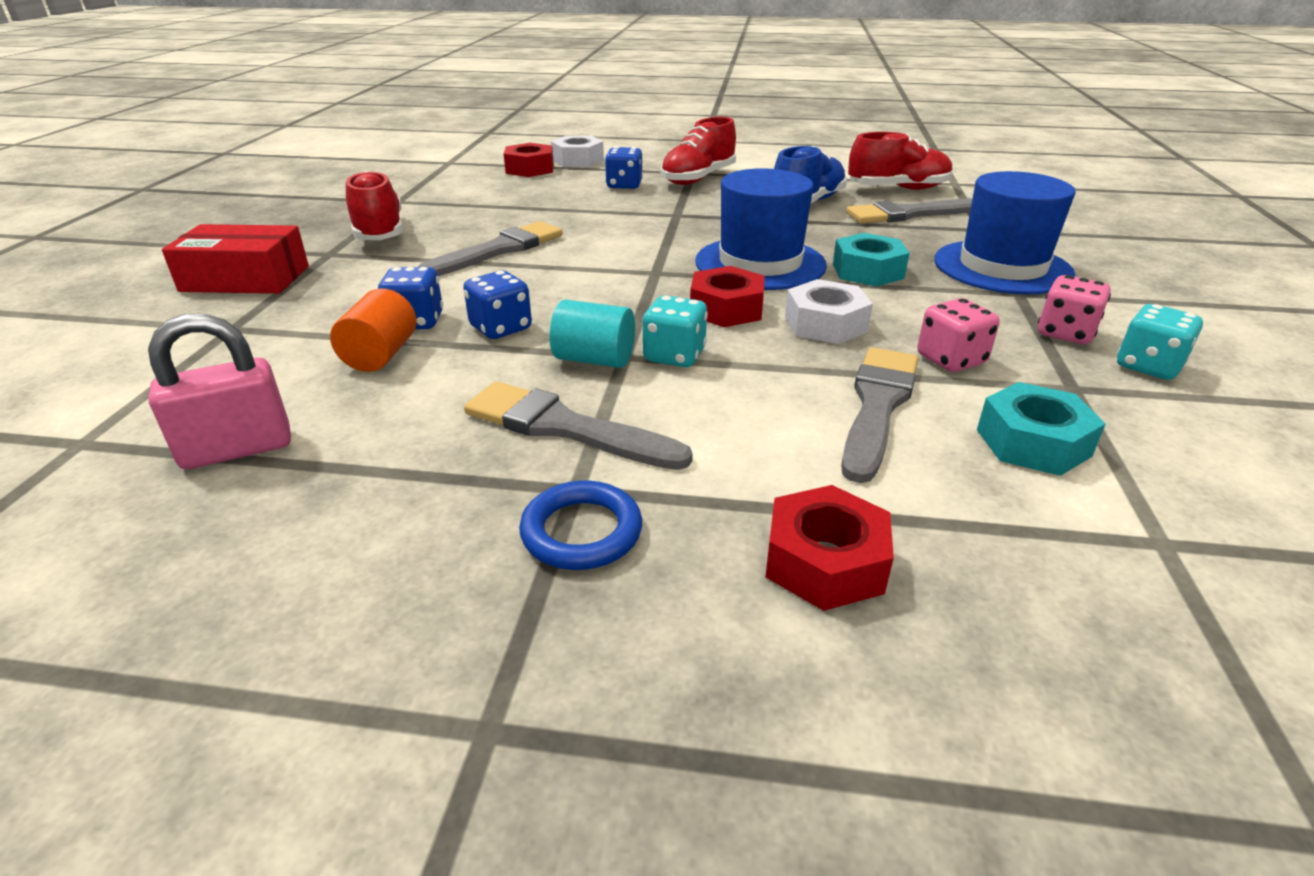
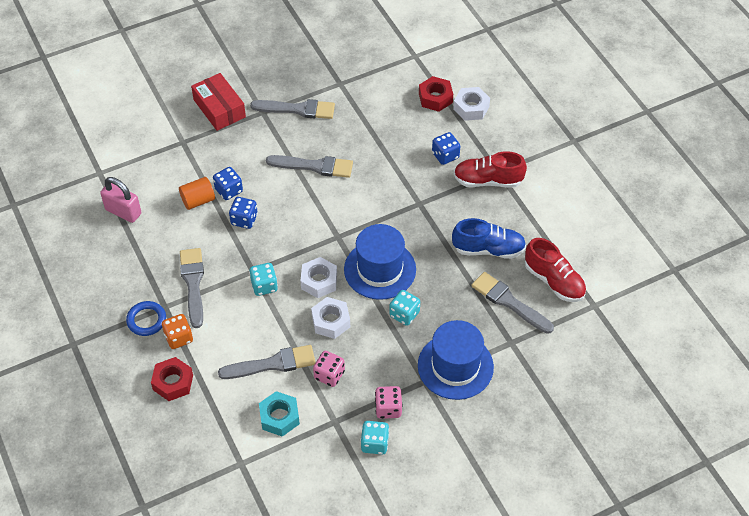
camera: 55 degrees right, 20 degrees up
red shoe [346,171,403,240] -> grey brush [250,99,335,119]
turquoise cylinder [550,299,635,368] -> none
red nut [690,266,765,327] -> white nut [301,257,337,298]
turquoise nut [833,233,910,287] -> turquoise dice [389,290,420,326]
none -> orange dice [162,314,193,349]

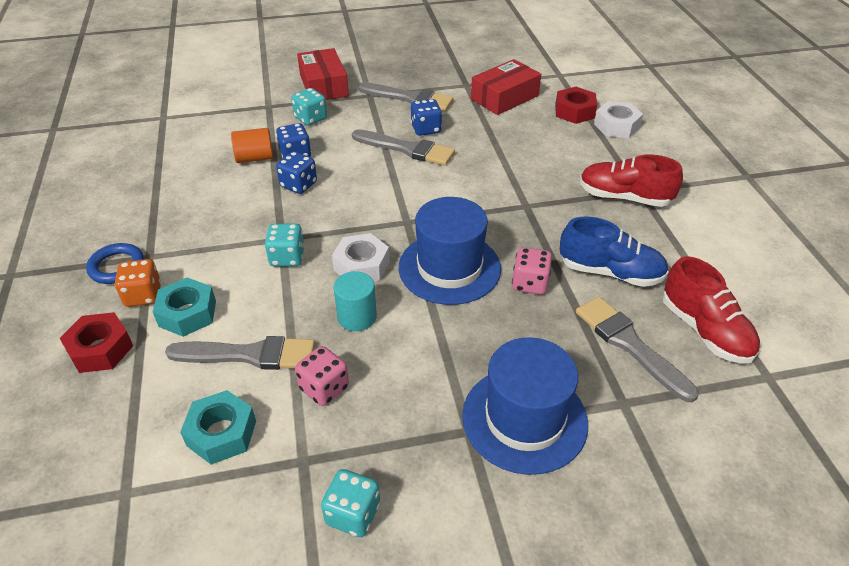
camera: 15 degrees right, 10 degrees down
pink padlock [100,177,141,223] -> none
grey brush [180,248,204,328] -> none
white nut [311,297,350,339] -> turquoise cylinder [333,271,377,331]
pink dice [375,386,403,419] -> pink dice moved to [512,247,552,295]
turquoise dice [389,290,420,326] -> turquoise dice moved to [291,88,327,126]
blue dice [432,132,460,165] -> blue dice moved to [411,99,442,136]
none -> turquoise nut [153,277,216,337]
none -> red box [471,59,541,115]

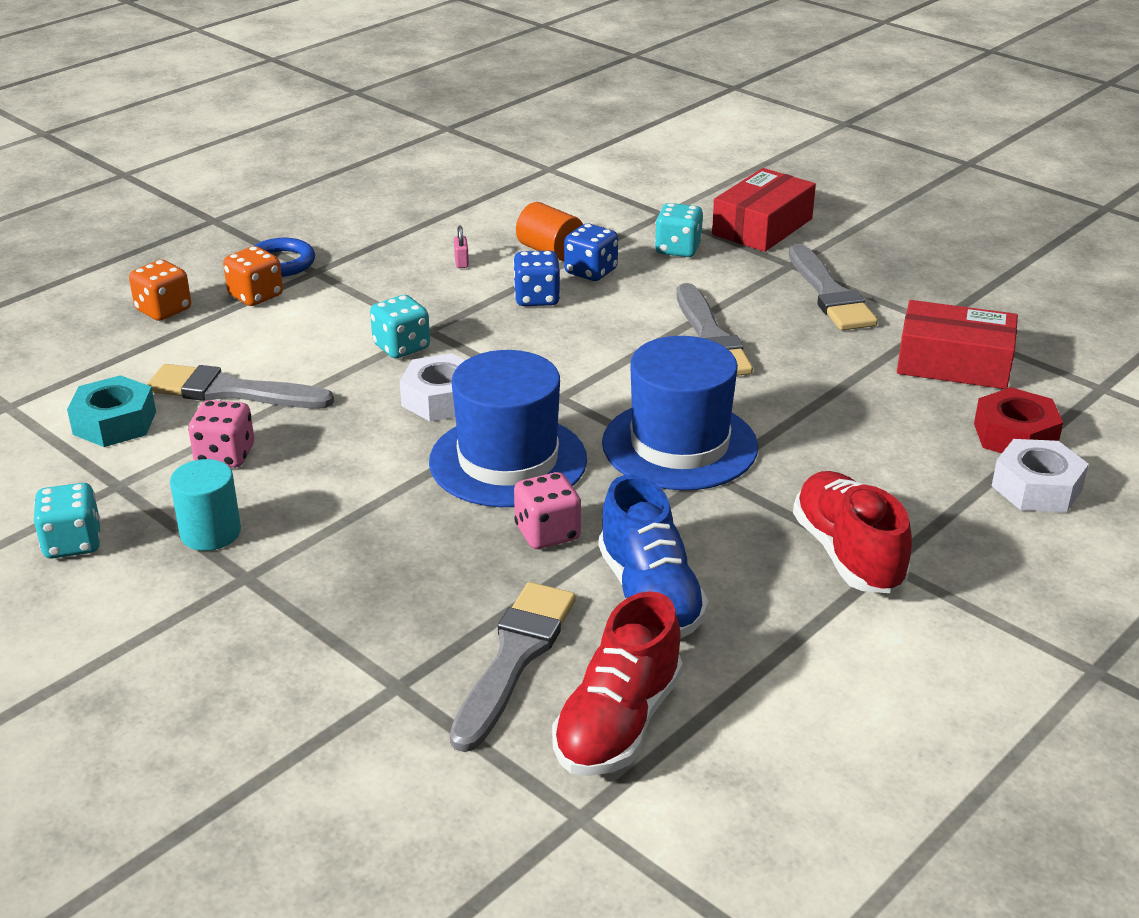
camera: 55 degrees right, 10 degrees down
red nut [60,312,133,373] -> orange dice [129,260,191,321]
turquoise nut [153,277,216,337] -> none
grey brush [165,336,315,370] -> grey brush turned 135 degrees clockwise [147,364,334,409]
turquoise cylinder [333,271,377,331] -> turquoise cylinder moved to [170,459,241,551]
blue dice [411,99,442,136] -> none
blue hat [462,337,588,475] -> blue hat moved to [602,336,758,490]
none -> pink padlock [454,225,469,268]

